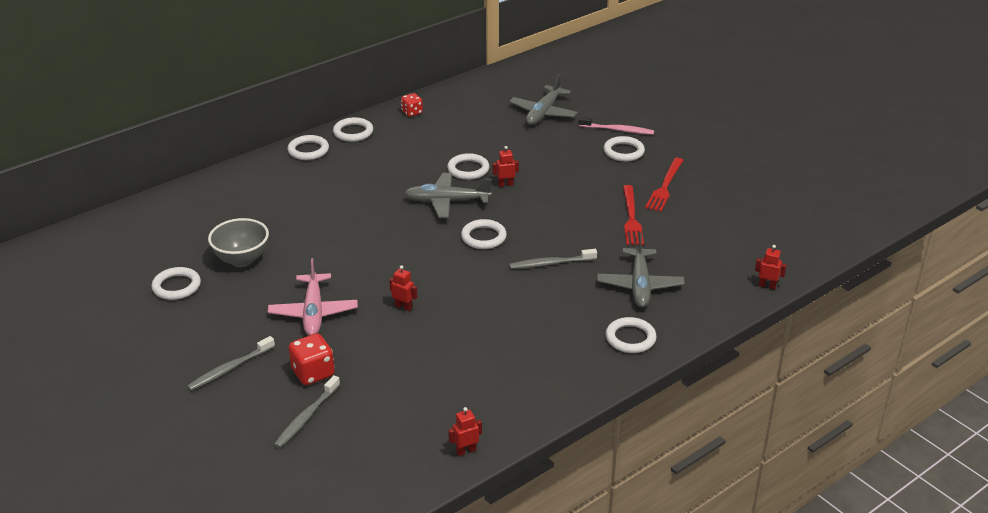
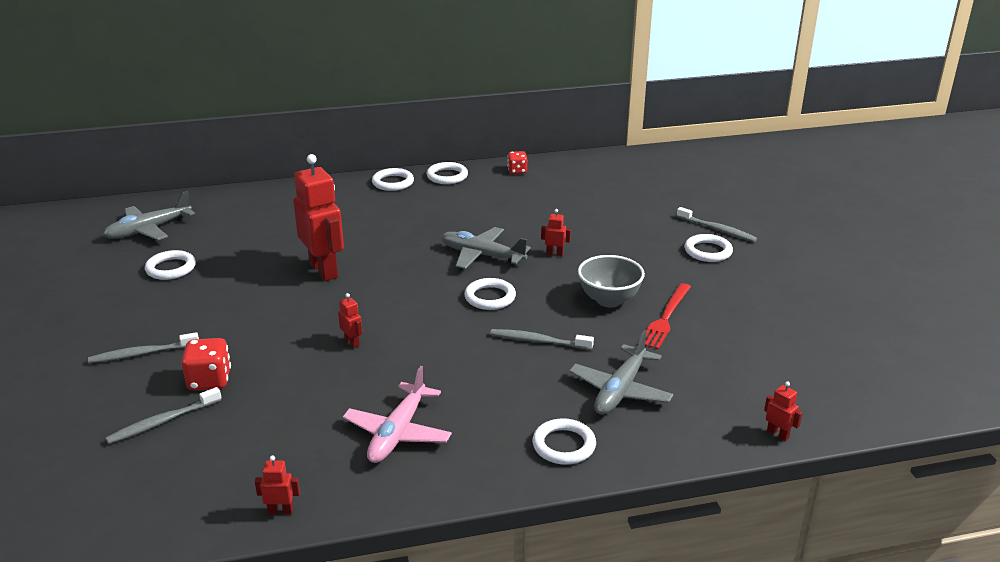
camera: 25 degrees right, 5 degrees down
grey bowl [208,218,269,267] -> grey bowl moved to [578,255,645,308]
pink plane [268,258,358,335] -> pink plane moved to [343,366,452,463]
white ring [447,153,489,180] -> none
grey plane [509,74,578,125] -> grey plane moved to [103,191,195,240]
pink toothbrush [578,117,654,135] -> grey toothbrush [677,207,757,242]
red fork [645,158,684,212] -> none
none -> red robot [293,154,344,281]

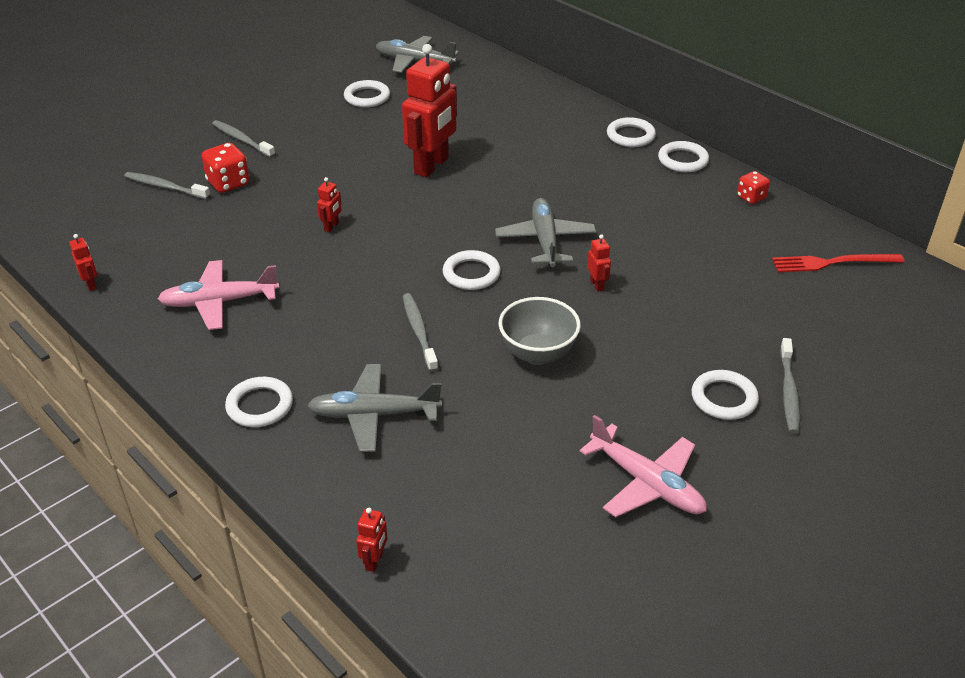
camera: 60 degrees right, 10 degrees up
red fork [638,283,691,349] -> red fork moved to [772,254,905,272]
none -> pink plane [580,415,707,517]

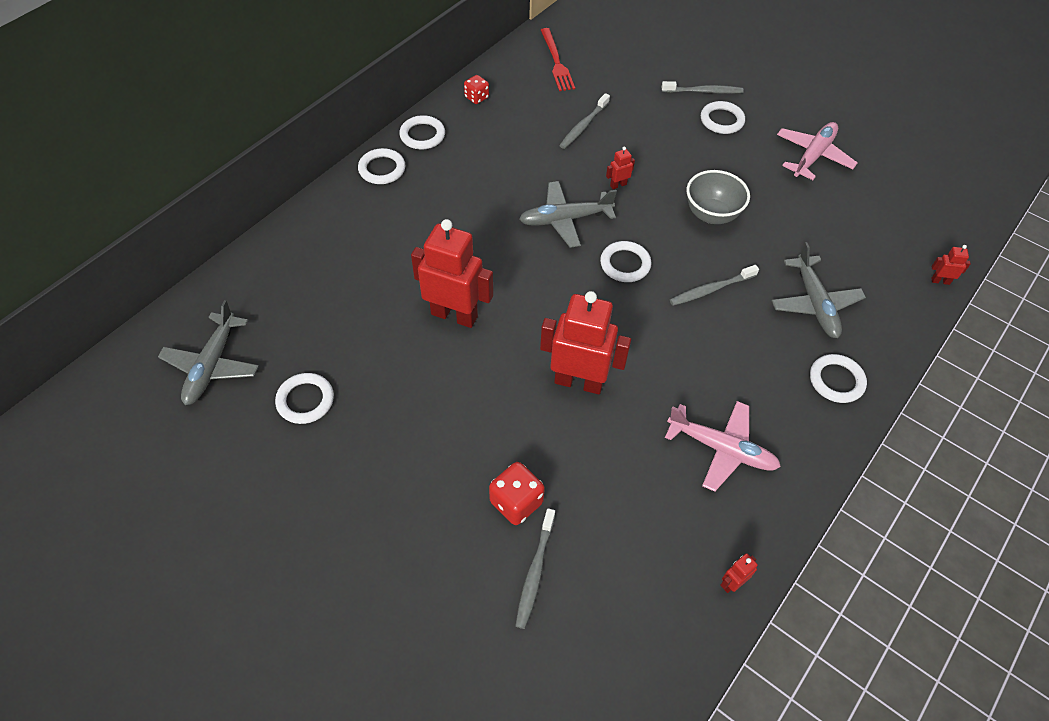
camera: 100 degrees left, 15 degrees up
pink plane [158,260,280,330] -> pink plane turned 45 degrees counterclockwise [665,401,781,492]
grey toothbrush [212,120,275,158] -> grey toothbrush moved to [559,93,610,149]
red robot [317,177,341,232] -> red robot [540,291,631,394], size x2.43

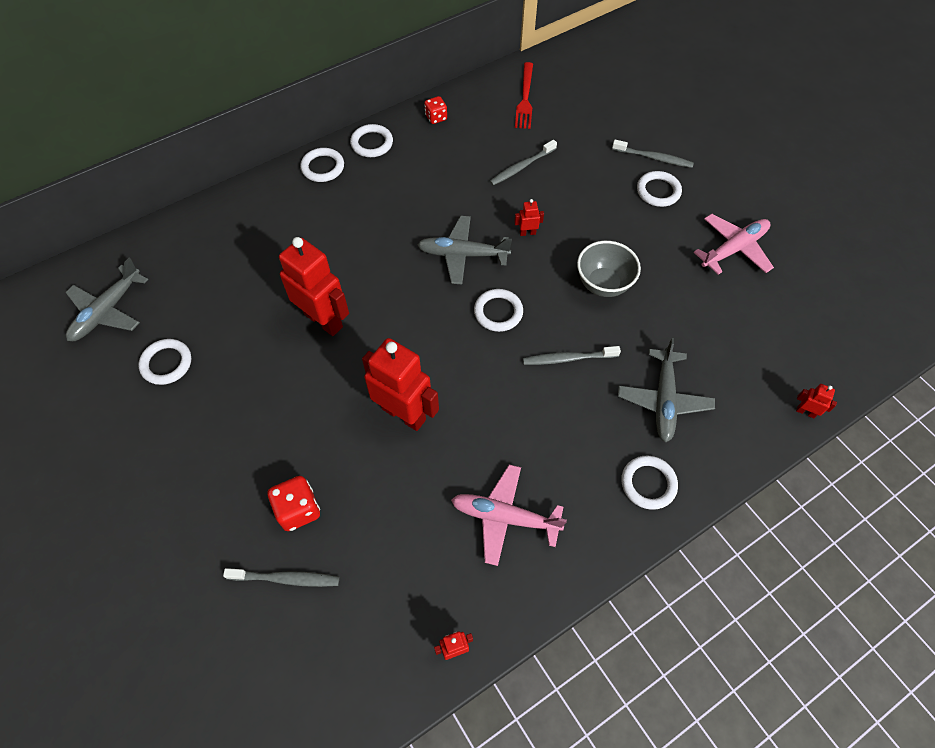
camera: 20 degrees right, 5 degrees up
grey toothbrush [515,508,555,629] -> grey toothbrush turned 120 degrees counterclockwise [223,568,339,587]
pink plane [665,401,781,492] -> pink plane turned 150 degrees clockwise [451,465,567,566]

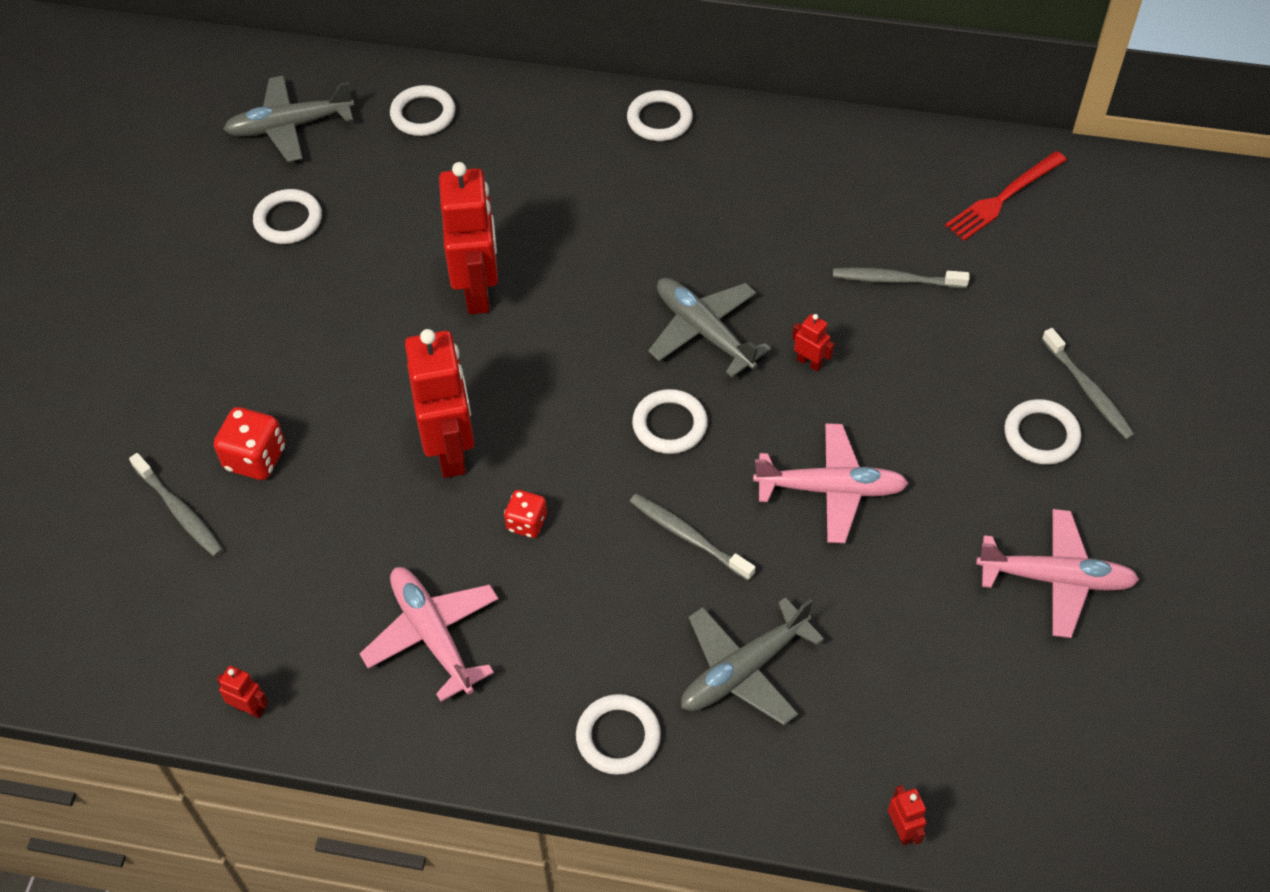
camera: 45 degrees right, 5 degrees down
white ring [350,124,393,157] -> white ring moved to [390,85,455,136]
red dice [424,96,447,124] -> red dice moved to [504,490,547,538]
grey bowl [577,241,641,297] -> pink plane [753,423,909,543]

